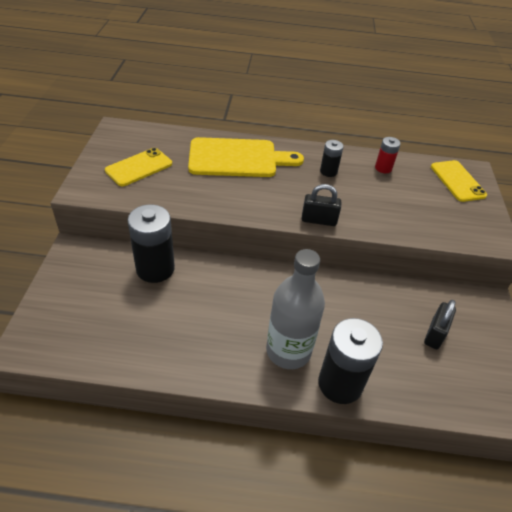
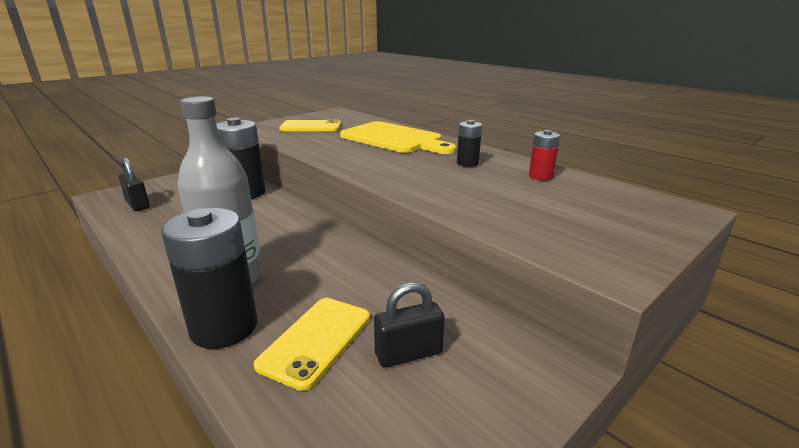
camera: 45 degrees right, 20 degrees down
black padlock [302,184,341,226] -> black padlock moved to [118,157,150,211]
yellow phone [431,160,487,202] -> yellow phone moved to [254,298,370,391]

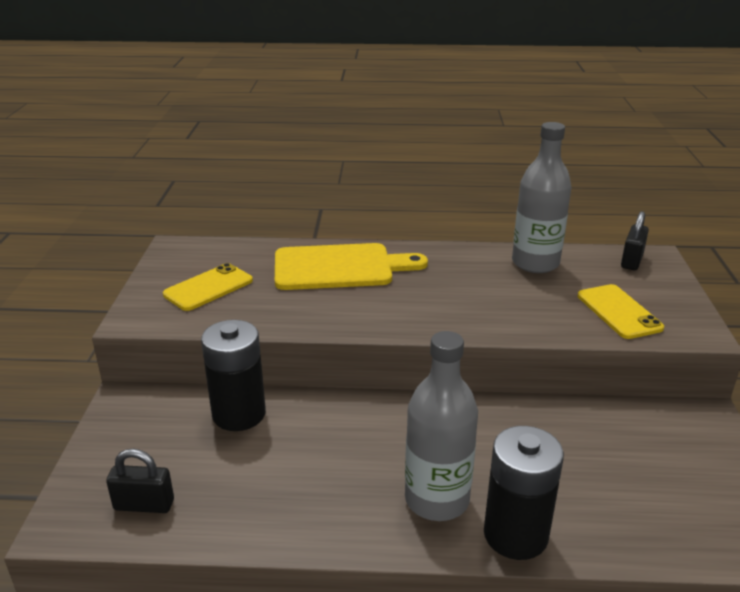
camera: 45 degrees left, 5 degrees up
yellow phone [254,298,370,391] -> yellow phone moved to [578,284,664,339]
black padlock [374,282,445,367] -> black padlock moved to [621,211,649,270]
black battery [457,120,482,167] -> none
red battery [529,130,560,180] -> grey bottle [512,122,571,273]

